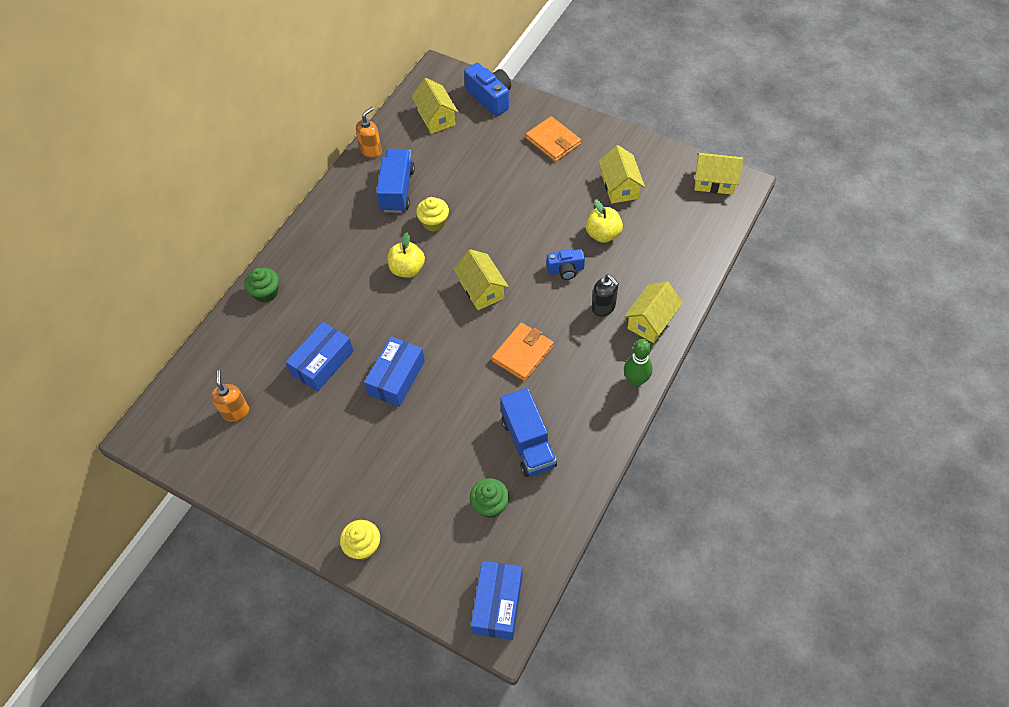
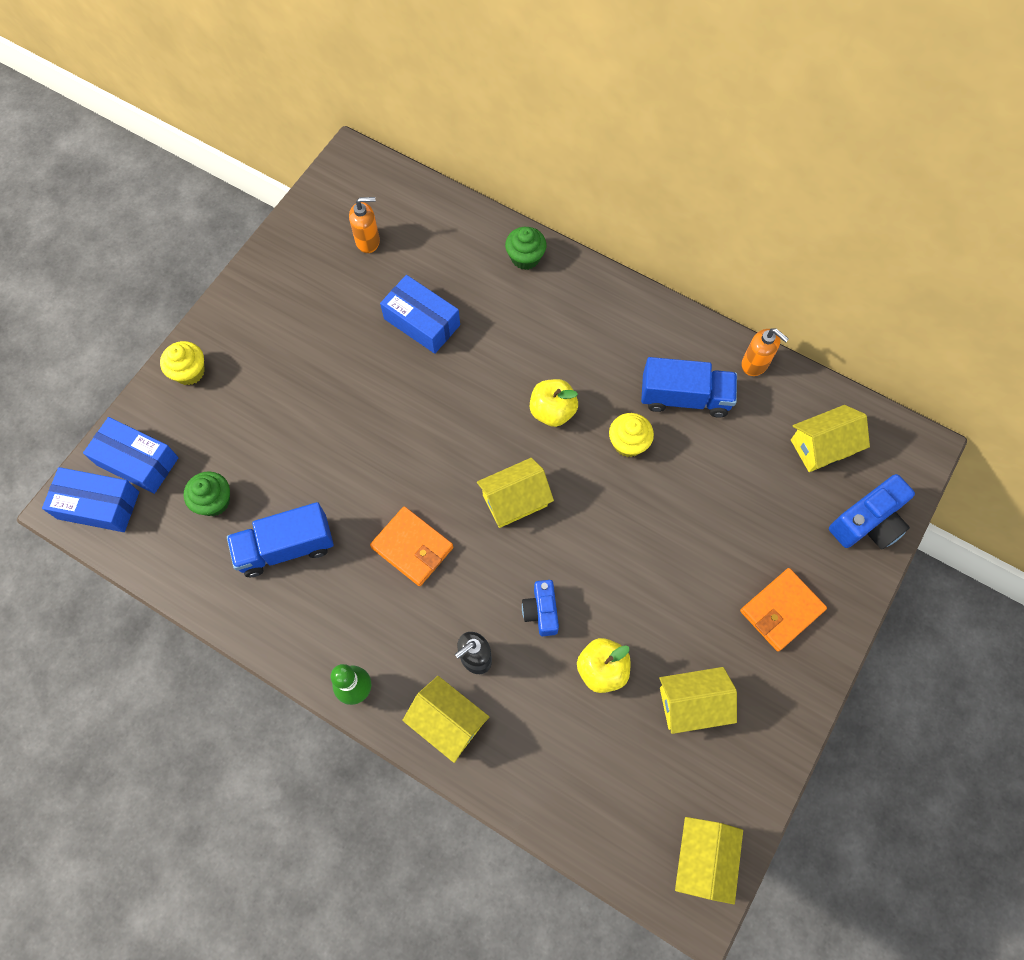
camera: 90 degrees right, 10 degrees up
blue box [364,337,425,407] -> blue box moved to [83,417,179,494]

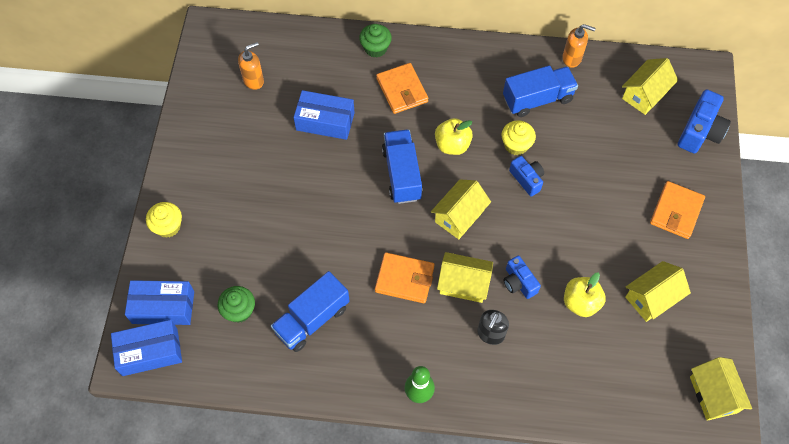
camera: 25 degrees left, 5 degrees down
yellow house [402,676,489,763] -> yellow house moved to [437,252,493,303]
none -> orange wallet [376,63,429,114]
none -> blue truck [382,129,422,204]
none -> blue camera [509,156,544,197]

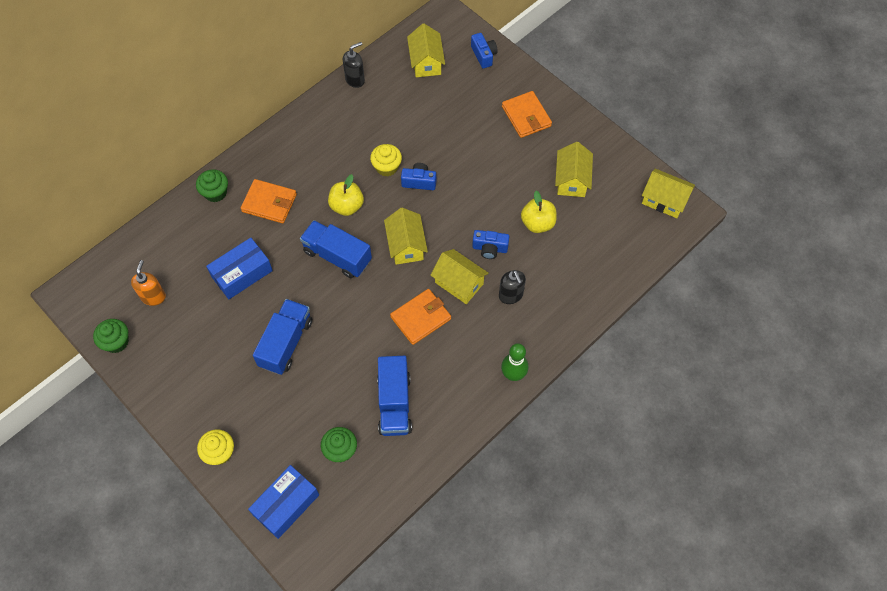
camera: 50 degrees left, 0 degrees up
blue box [111,320,182,376] -> none
yellow house [437,252,493,303] -> yellow house turned 75 degrees clockwise [431,249,489,304]
blue truck [503,65,578,117] -> blue truck moved to [253,299,312,375]
orange soap dispenser [562,24,596,68] -> black soap dispenser [343,42,365,88]
blue camera [678,89,731,154] -> blue camera [471,33,498,69], size x0.63
none -> green cupcake [93,319,129,353]

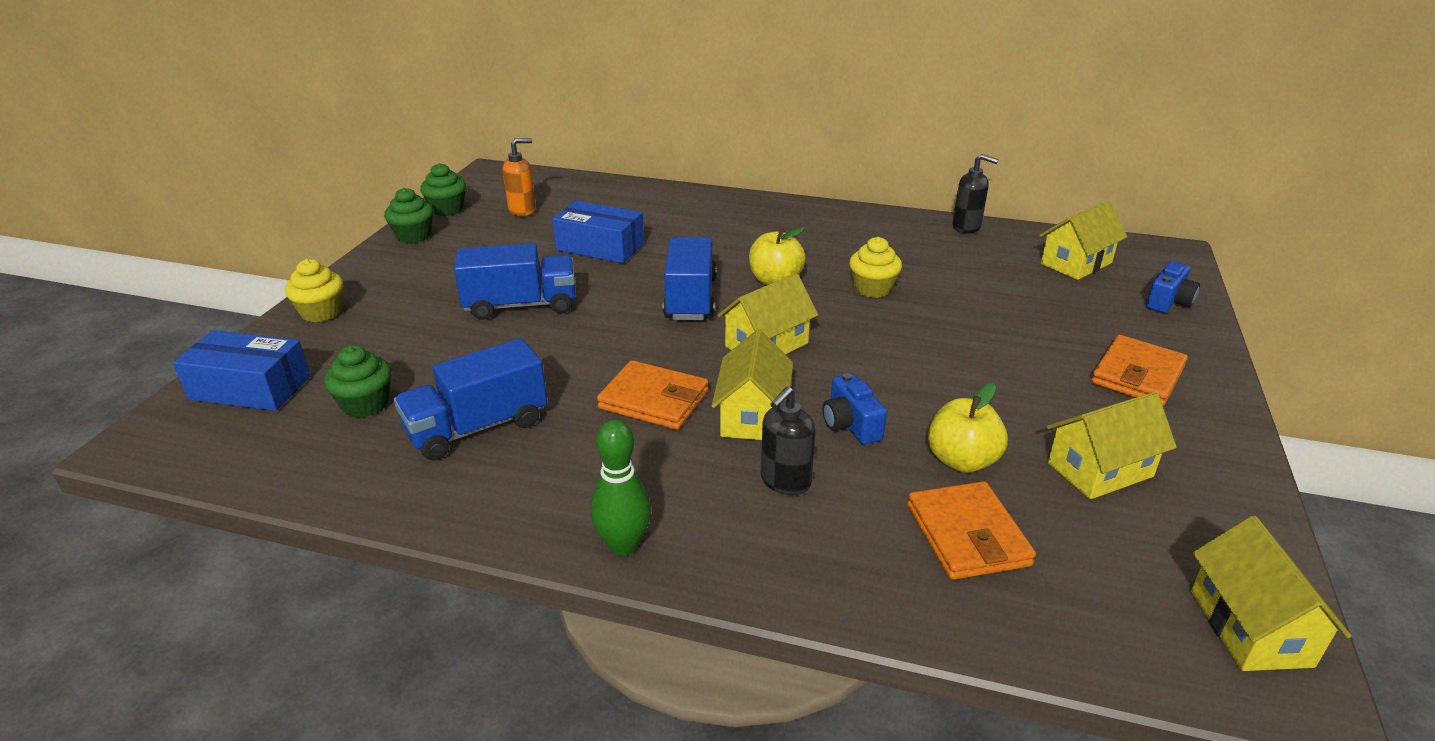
camera: 60 degrees right, 30 degrees down
green cupcake [196,169,228,202] -> green cupcake moved to [384,188,433,244]
orange wallet [241,179,297,223] -> orange wallet moved to [907,481,1036,580]
blue camera [401,163,436,190] -> none

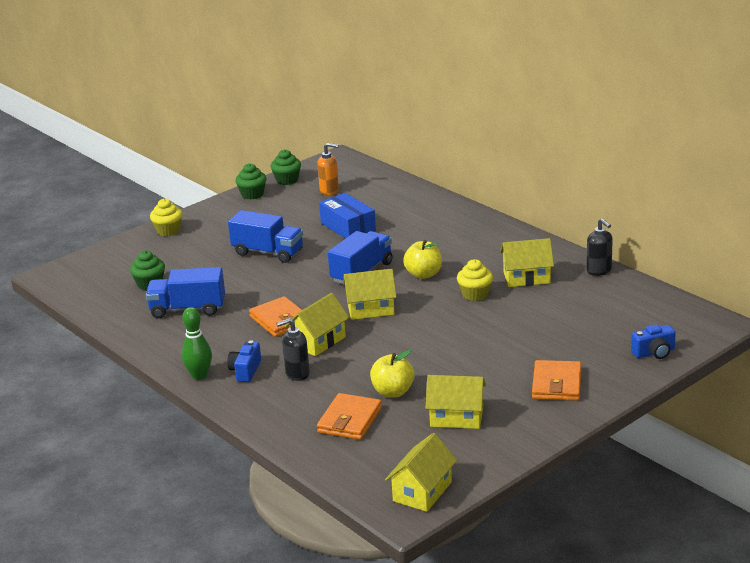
camera: 35 degrees right, 5 degrees down
blue box [173,330,310,411] -> none
blue camera [822,373,887,444] -> blue camera moved to [227,340,261,382]
yellow house [1039,201,1127,280] -> yellow house moved to [500,238,554,287]
orange wallet [1091,335,1188,406] -> orange wallet turned 60 degrees counterclockwise [532,360,581,401]

